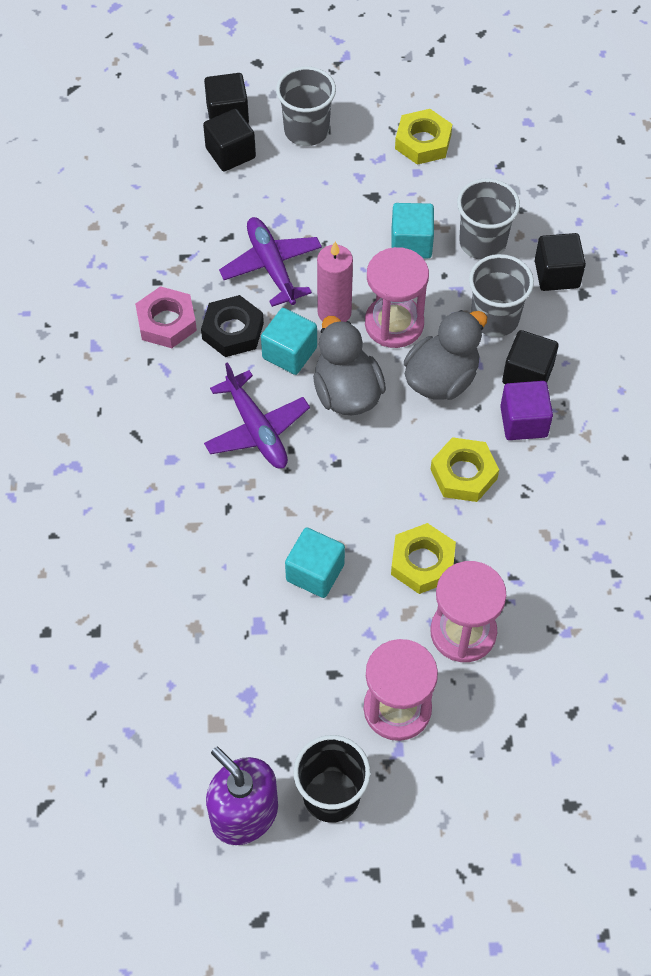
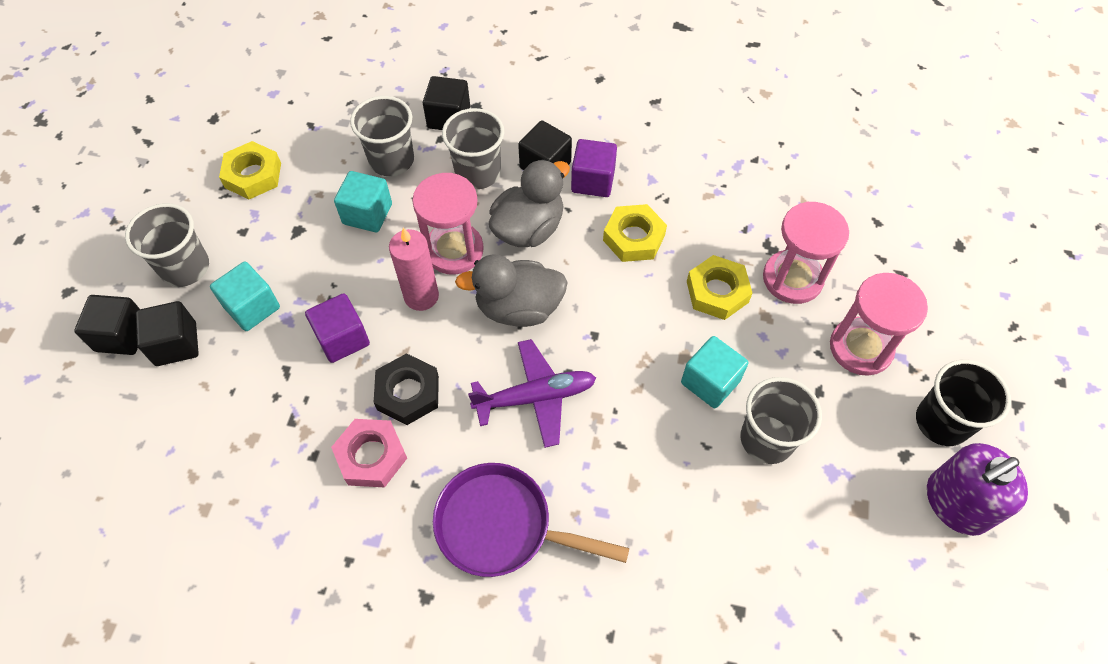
camera: 75 degrees left, 0 degrees up
purple plane [219,217,322,307] -> purple cube [305,293,370,363]
turquoise cube [261,308,317,375] -> turquoise cube moved to [210,262,280,331]
grey duck [404,310,487,400] -> grey duck turned 75 degrees clockwise [489,159,570,247]
none -> purple pan [433,463,629,577]
none -> grey cup [740,377,822,464]

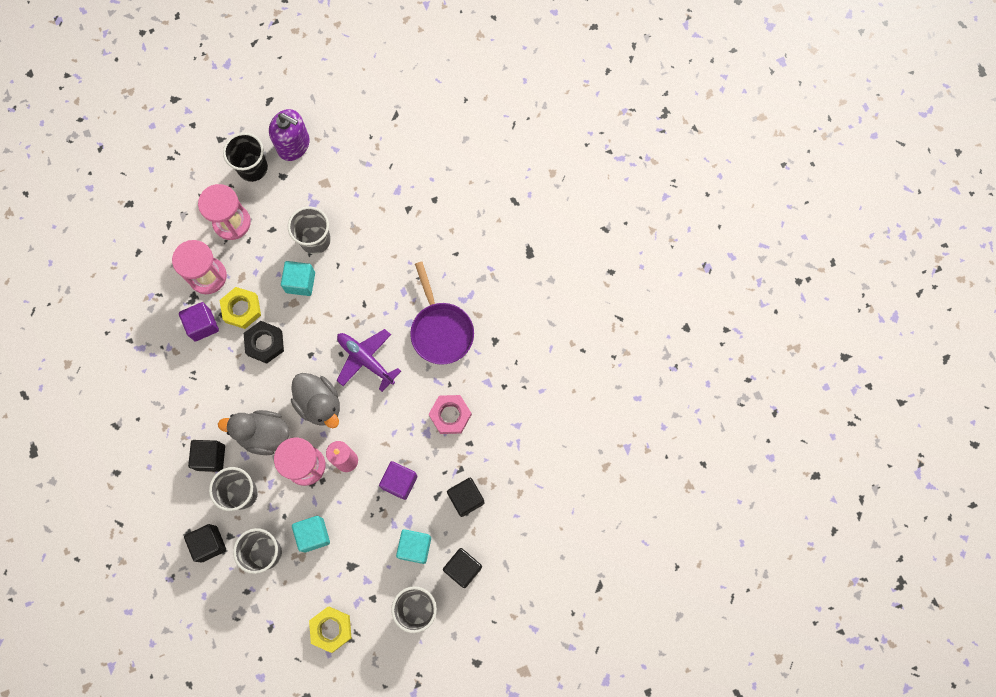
camera: 125 degrees left, 15 degrees up
black cube [74,295,140,355] -> black cube moved to [447,478,484,517]
black nut [374,353,439,425] -> black nut moved to [244,321,284,364]
purple cube [571,139,617,197] -> purple cube moved to [179,302,219,341]
yellow nut [603,204,667,262] -> none

